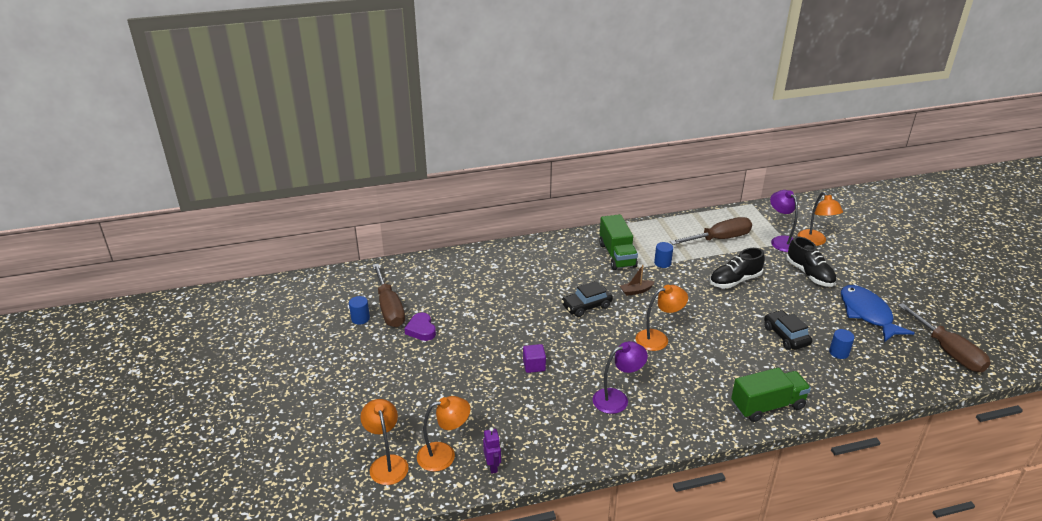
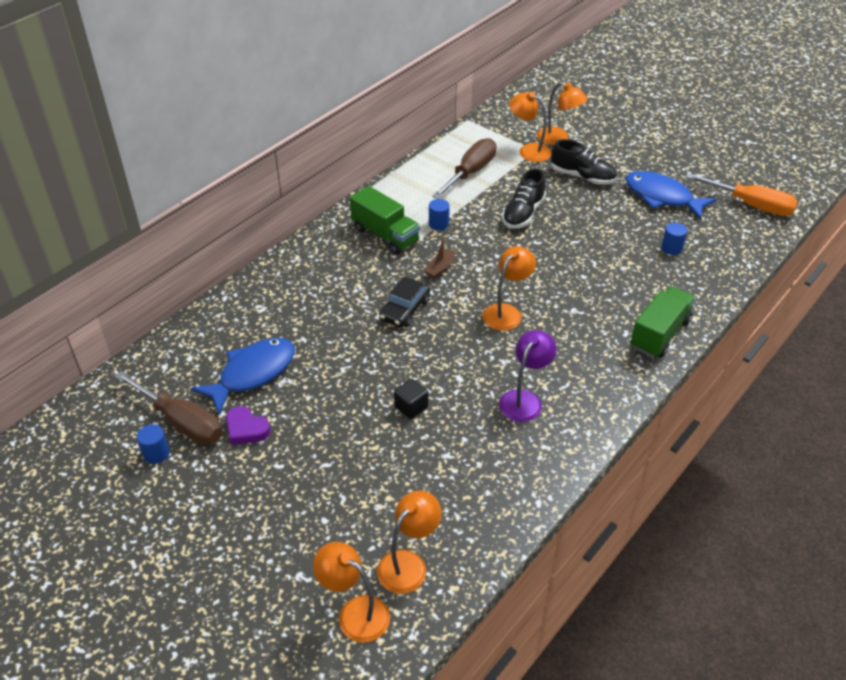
camera: 35 degrees left, 10 degrees up
purple robot [483,427,501,474] -> none
purple cube [523,344,546,373] -> black cube [394,379,428,419]
black car [764,310,812,350] -> none
purple lamp [770,190,798,252] -> orange lamp [509,92,551,162]
brown screwdriver [898,303,991,372] -> orange screwdriver [685,173,798,216]
none -> blue fish [191,338,295,415]

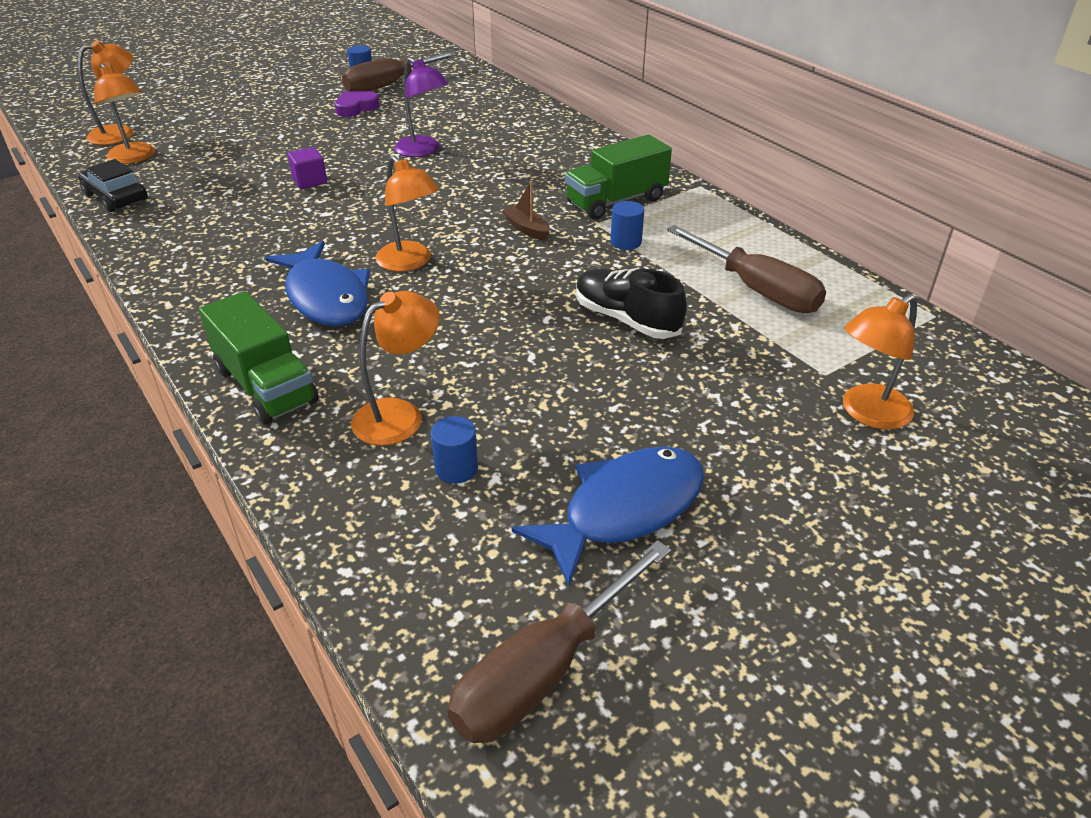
camera: 105 degrees right, 5 degrees down
blue fish [191,338,295,415] -> blue fish moved to [265,241,370,326]
black car [379,276,430,327] -> black car moved to [78,159,148,212]
black cube [394,379,428,419] -> purple cube [288,147,327,189]
purple lamp [499,330,556,422] -> purple lamp moved to [394,57,449,157]
orange lamp [509,92,551,162] -> orange lamp moved to [351,291,439,446]
black shoe [551,139,617,185] -> none
orange screwdriver [685,173,798,216] -> brown screwdriver [447,540,671,743]

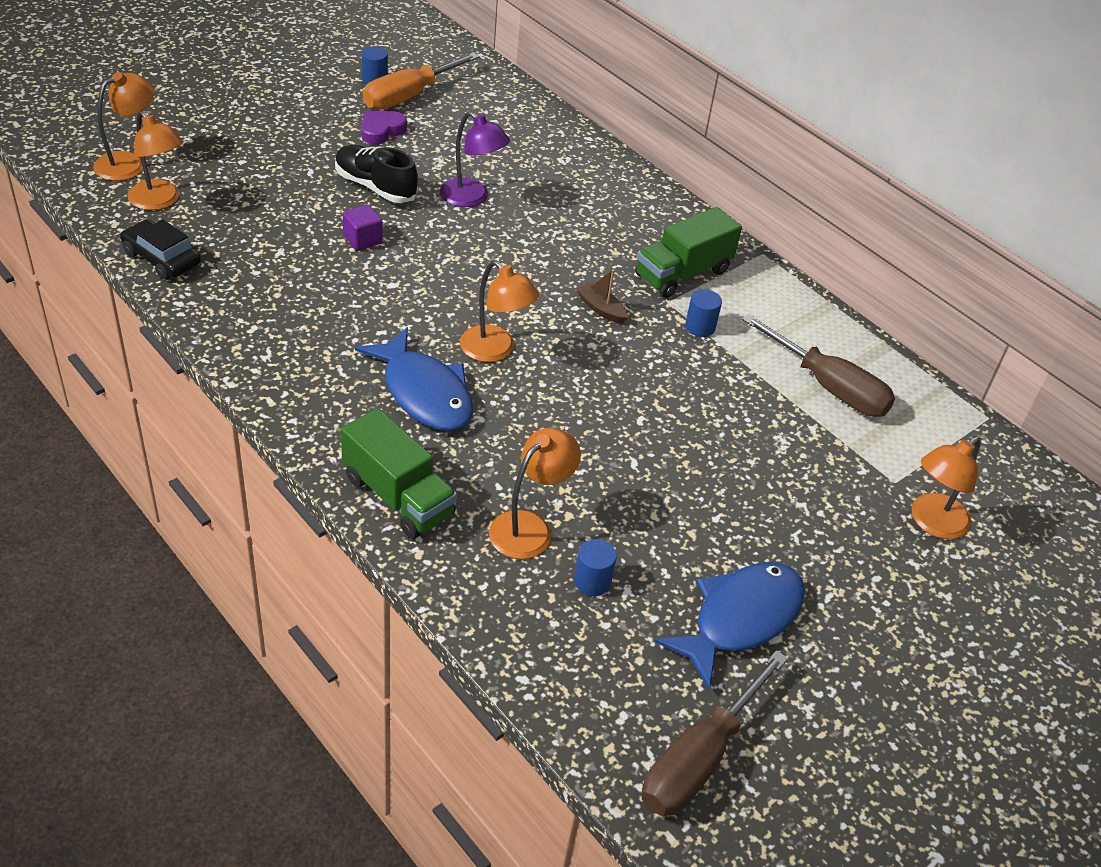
camera: 10 degrees left, 5 degrees up
brown screwdriver [342,52,457,91] -> orange screwdriver [363,53,480,110]
black shoe [576,268,687,339] -> black shoe moved to [335,145,418,203]

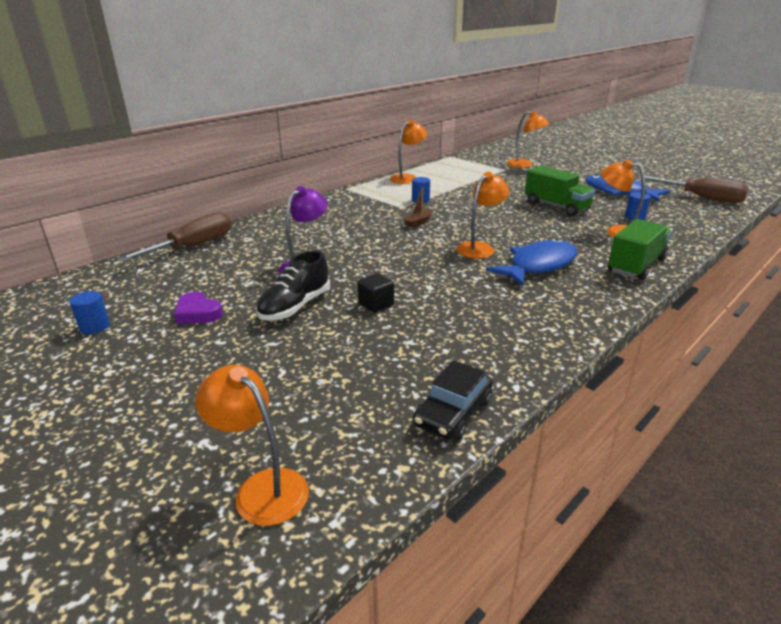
camera: 90 degrees left, 15 degrees down
orange lamp [128,111,183,210] -> orange lamp moved to [390,120,427,184]
purple cube [343,205,383,251] -> black cube [357,273,394,313]
orange screwdriver [363,53,480,110] -> none
green truck [636,207,742,298] -> green truck moved to [525,165,596,216]
brown screwdriver [742,314,895,417] -> brown screwdriver moved to [117,212,232,262]

